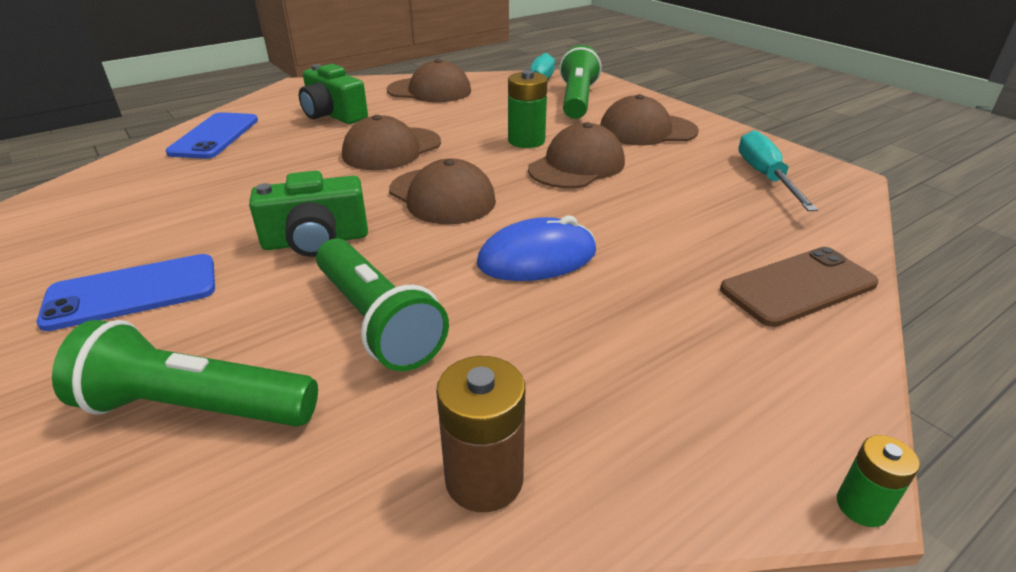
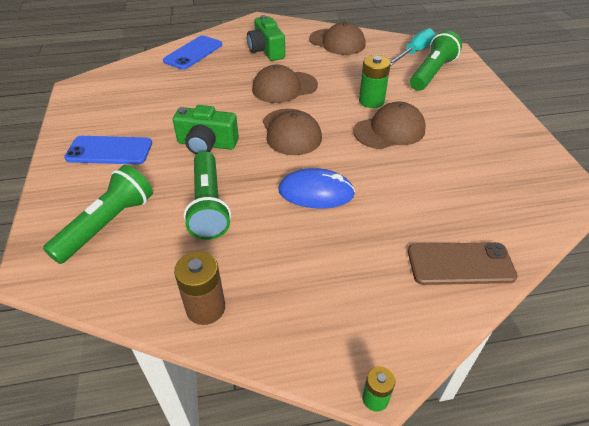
camera: 25 degrees right, 10 degrees up
green flashlight [52,320,318,427] -> green flashlight turned 90 degrees clockwise [43,165,153,264]
brown cap [600,94,699,146] -> none
turquoise screwdriver [738,130,818,211] -> none

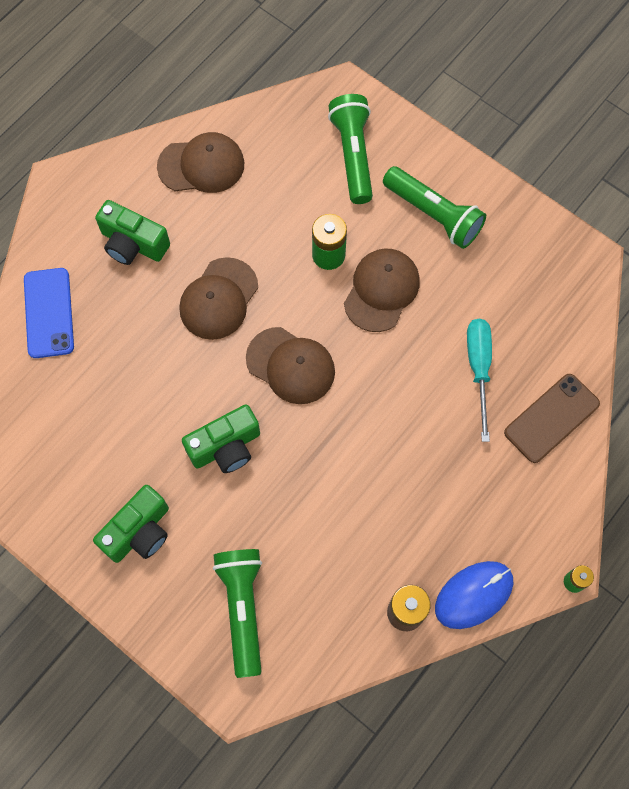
camera: 40 degrees left, 25 degrees up
blue phone [64,136,152,165] -> green camera [93,485,169,563]
green flashlight [184,151,231,240] -> green flashlight moved to [383,166,486,249]
blue mouse [278,168,355,208] -> blue mouse moved to [435,561,513,629]
turquoise screwdriver [390,28,435,66] -> turquoise screwdriver moved to [467,319,492,442]

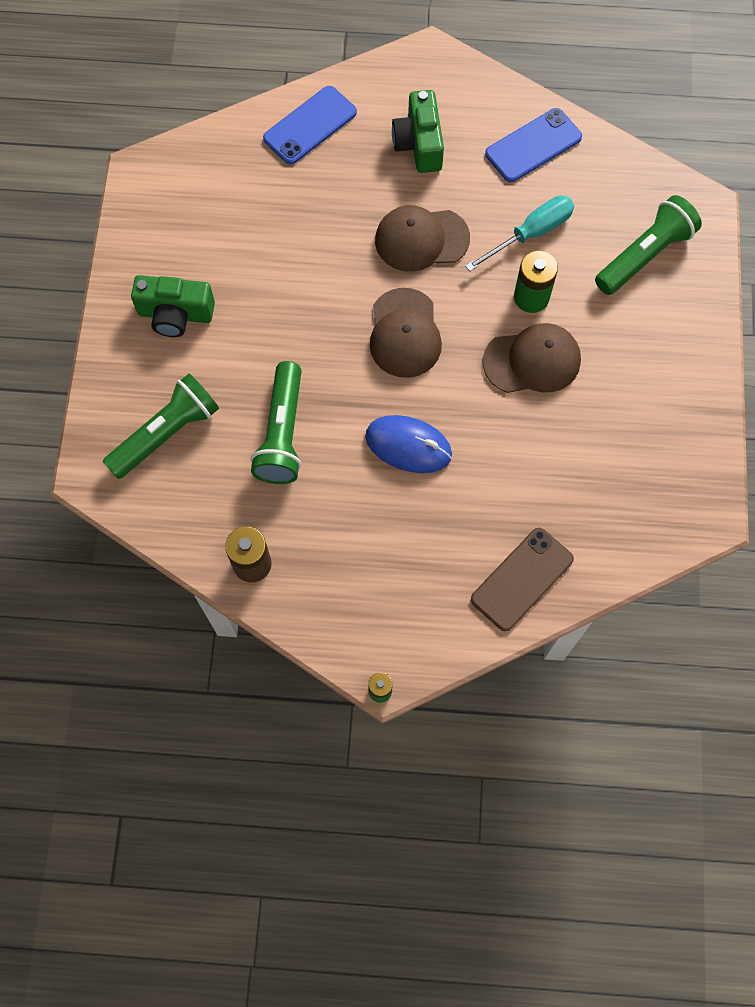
camera: 55 degrees right, 0 degrees up
brown cap [157,132,244,193] -> blue phone [485,108,582,182]
green camera [182,404,260,473] -> none
green flashlight [383,166,486,249] -> green flashlight moved to [251,361,302,484]
blue mouse [435,561,513,629] -> blue mouse moved to [365,415,452,473]
turquoise screwdriver [467,319,492,442] -> turquoise screwdriver moved to [465,196,574,271]
brown phone [504,374,600,463] -> brown phone turned 60 degrees counterclockwise [471,528,574,631]

